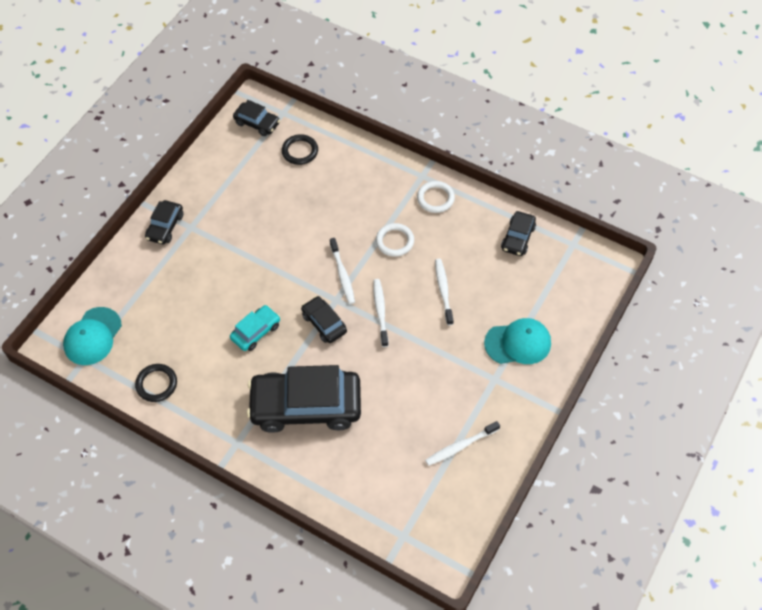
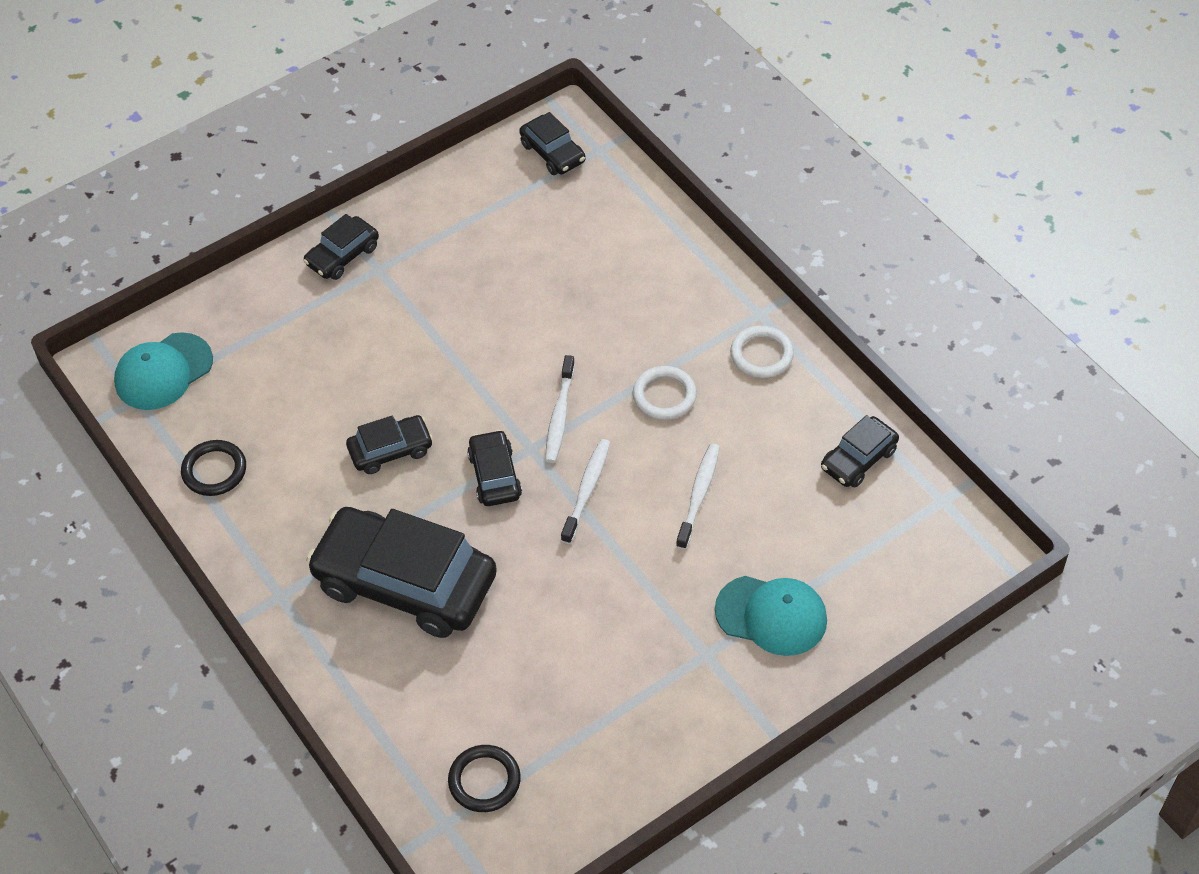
camera: 25 degrees right, 5 degrees down
turquoise car [230,305,280,351] -> black car [346,415,433,474]
black ring [282,134,318,165] -> black ring moved to [448,745,521,812]
white toothbrush [425,421,500,466] -> none

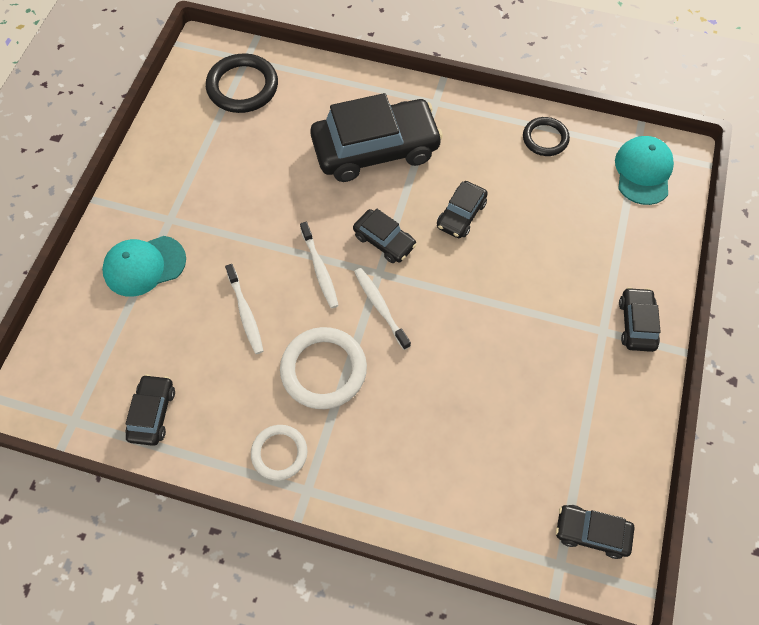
camera: 140 degrees right, 10 degrees up
black ring [448,745,521,812] -> black ring [206,53,278,113], size x1.60
white ring [633,366,697,420] -> white ring [280,327,367,409], size x1.60

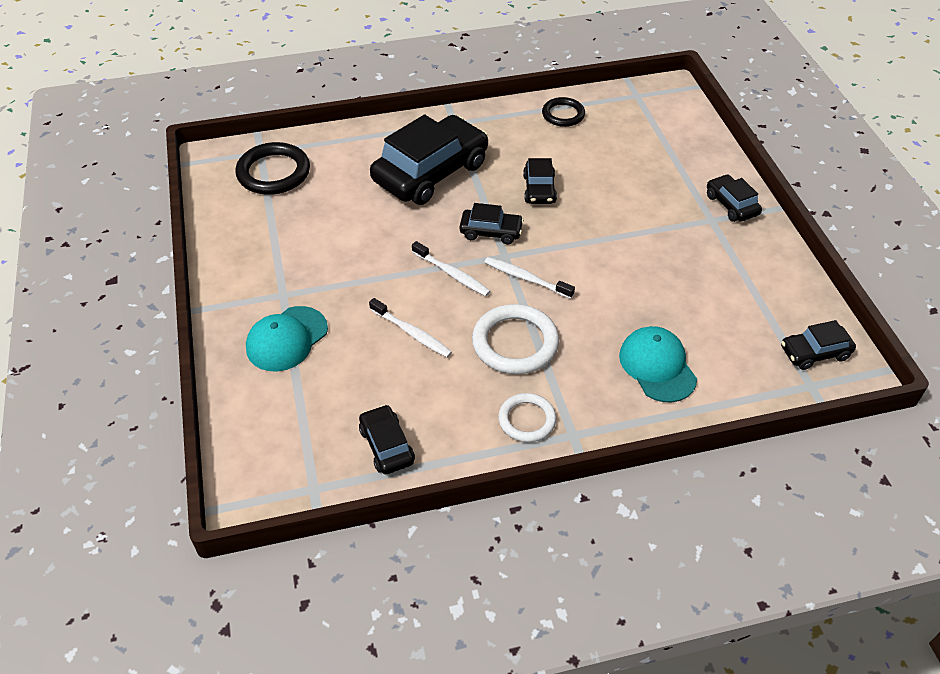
camera: 30 degrees left, 15 degrees down
turquoise cap [615,136,674,205] -> turquoise cap moved to [619,326,697,403]

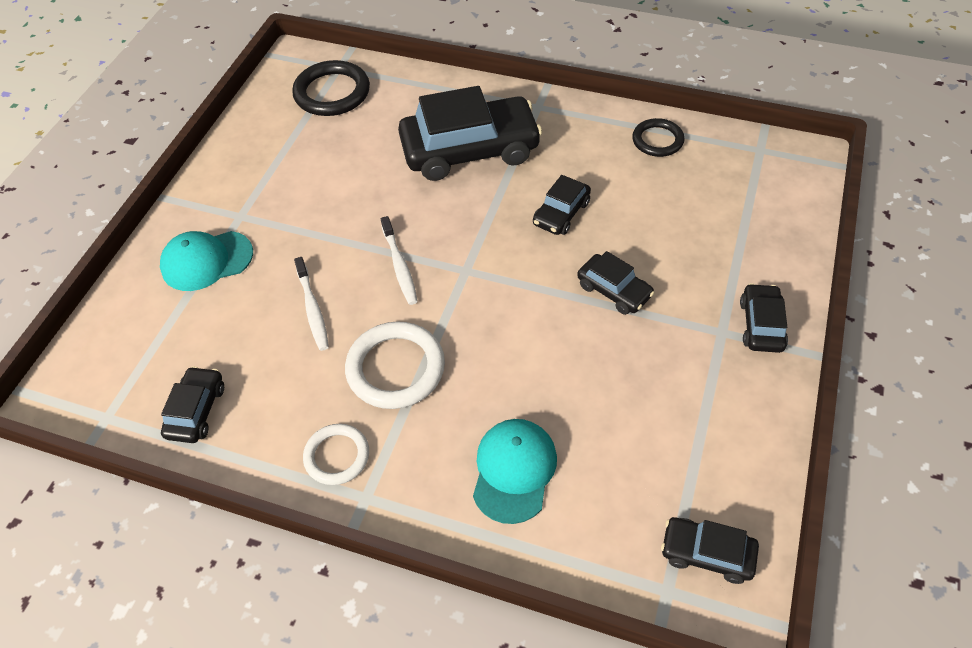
camera: 35 degrees right, 5 degrees up
black car [459,203,524,244] -> black car moved to [577,251,654,315]
white toothbrush [484,257,575,299] -> none

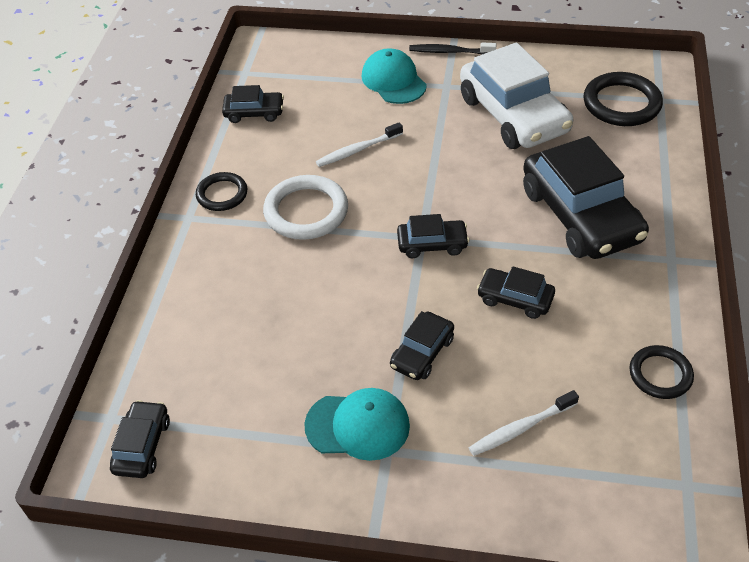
camera: 80 degrees right, 5 degrees down
white ring [303,424,369,485] -> black ring [196,172,247,211]
white toothbrush [381,216,418,305] -> white toothbrush moved to [469,390,579,456]
turquoise cap [473,419,557,524] -> turquoise cap moved to [304,388,410,461]
black car [740,283,788,353] -> black car moved to [397,214,469,258]
none -> black toothbrush [409,42,497,54]
none -> white car [460,43,573,149]

